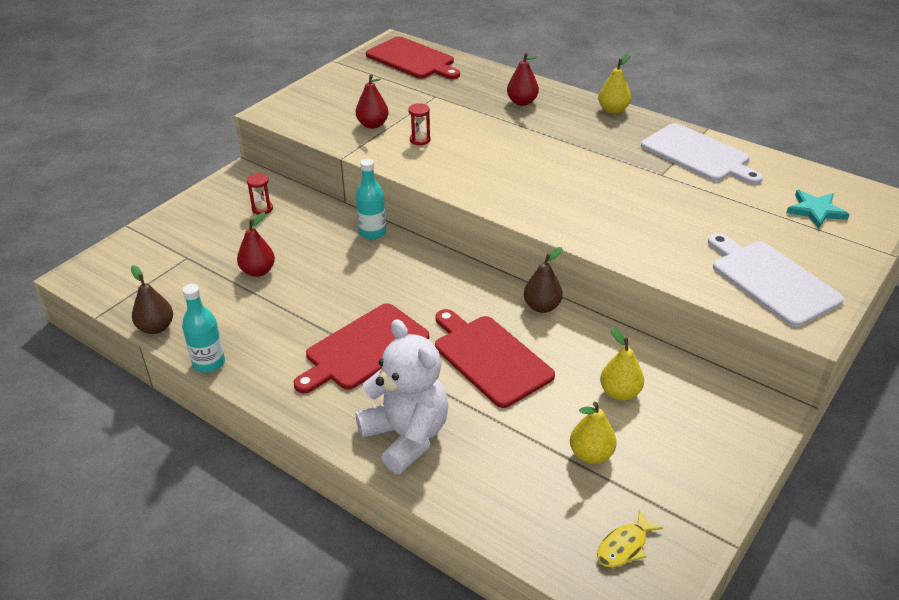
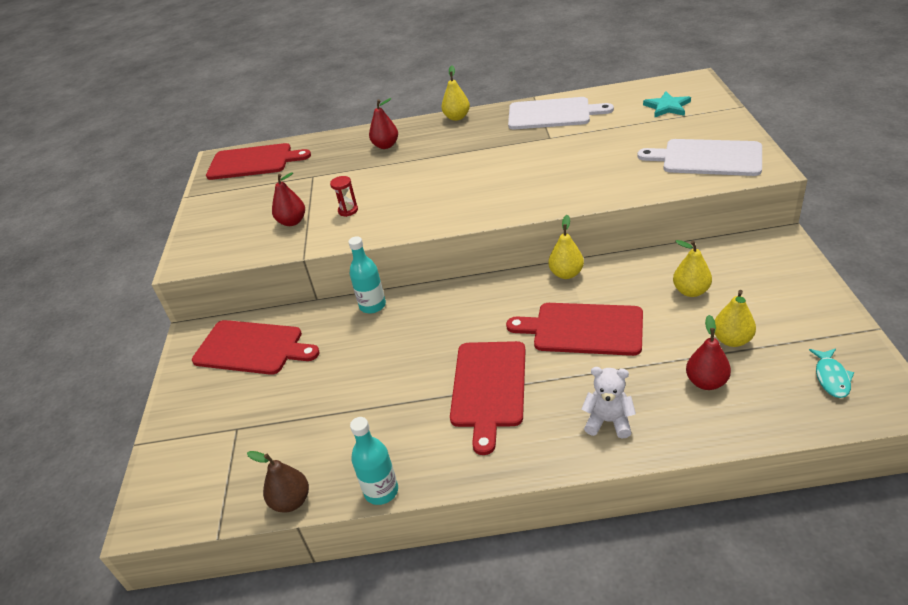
camera: 35 degrees left, 0 degrees up
red pear [237,212,275,277] -> red pear moved to [686,315,731,390]
red hourglass [247,173,273,215] -> red cutting board [192,320,320,375]
white teddy bear [355,319,449,474] -> white teddy bear [581,367,636,439], size x0.55
brown pear [524,247,563,313] -> yellow pear [548,215,584,279]
yellow fish [597,510,663,567] -> turquoise fish [809,348,854,398]

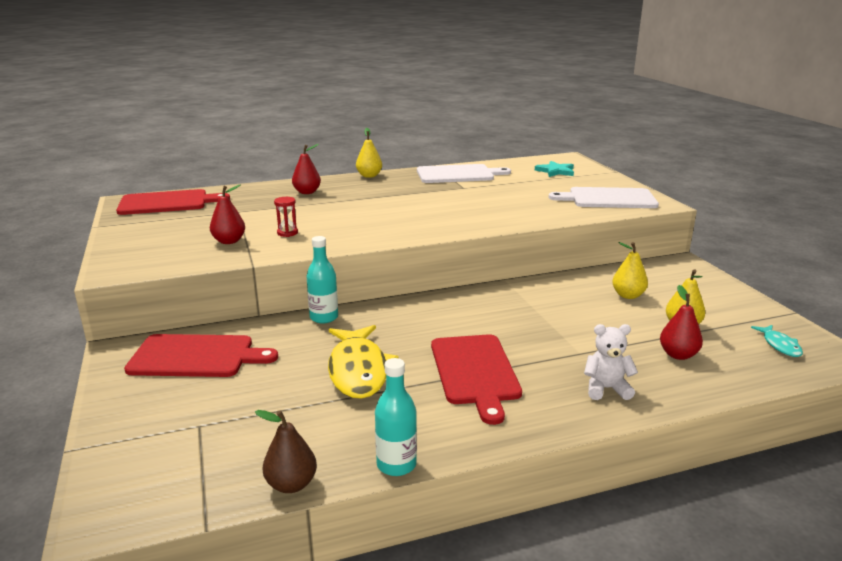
camera: 20 degrees left, 15 degrees down
red cutting board [506,303,643,356] -> none
yellow pear [548,215,584,279] -> none
none -> yellow fish [328,325,399,399]

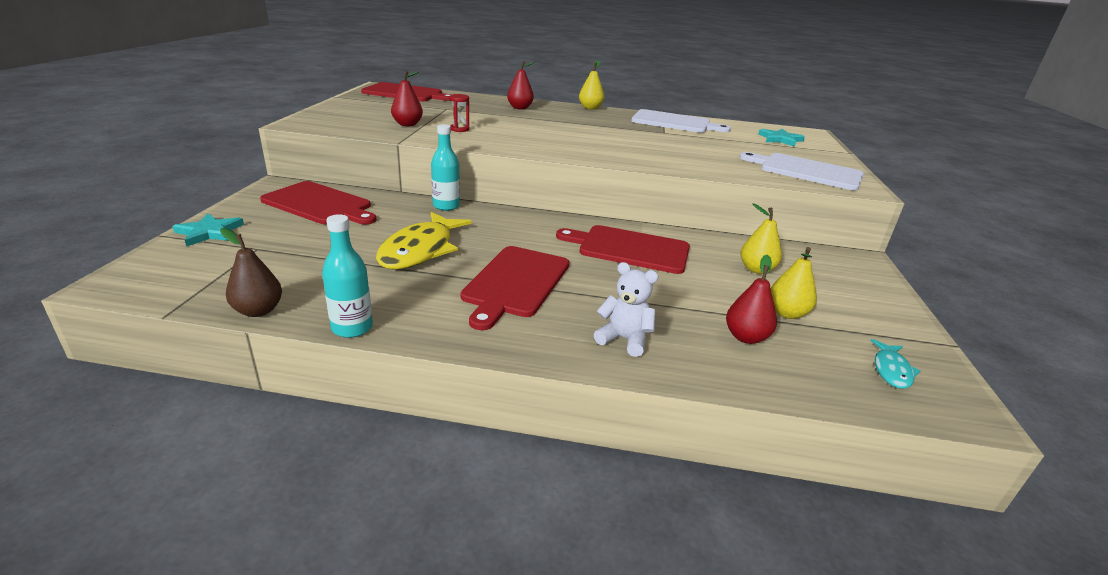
camera: 25 degrees right, 5 degrees up
none -> turquoise star [172,213,244,247]
none -> red cutting board [556,225,690,274]

